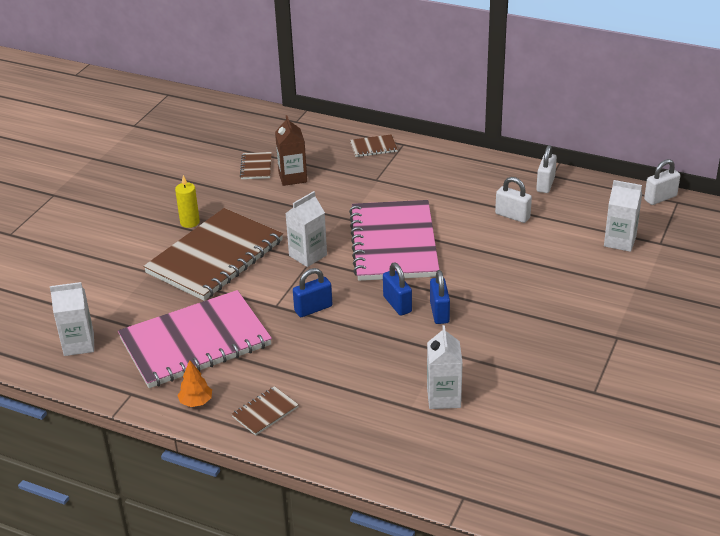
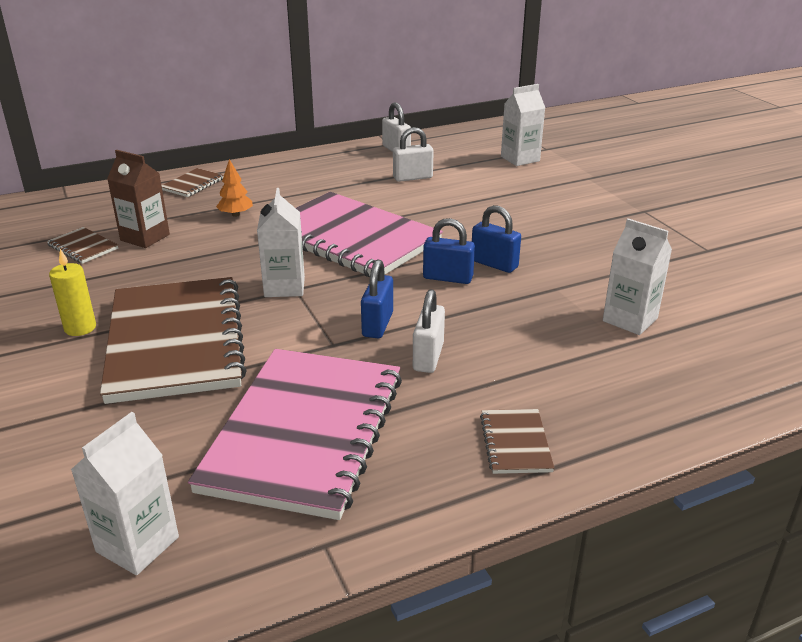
camera: 50 degrees left, 5 degrees down
orange tree [177,360,212,407] -> orange tree moved to [216,159,253,217]
white padlock [644,159,680,205] -> white padlock moved to [413,289,445,373]

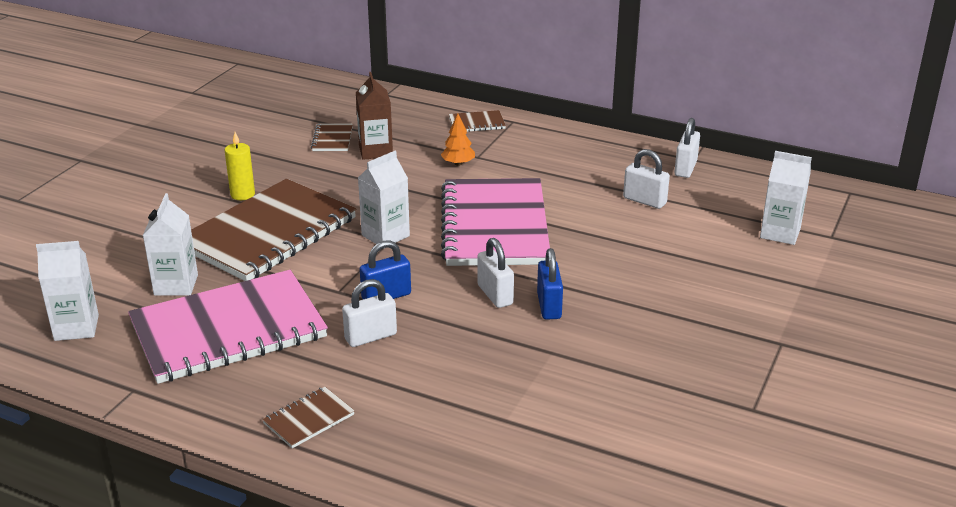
camera: 50 degrees right, 0 degrees up
blue padlock [423,218,475,284] -> white padlock [477,238,514,308]
white carton [603,219,672,335] -> white carton moved to [143,193,198,296]

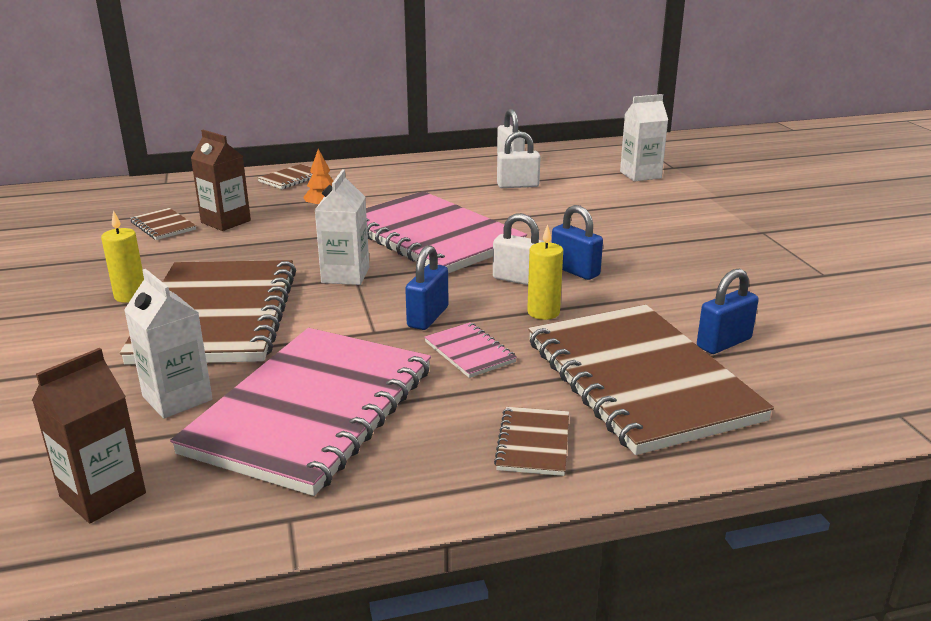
camera: 40 degrees left, 5 degrees down
white carton [36,241,99,341] -> brown carton [32,348,146,523]
white padlock [342,279,397,347] -> pink notebook [425,322,517,378]
none -> yellow candle [527,225,563,320]
none -> brown notebook [528,305,774,455]
none -> blue padlock [697,269,759,354]

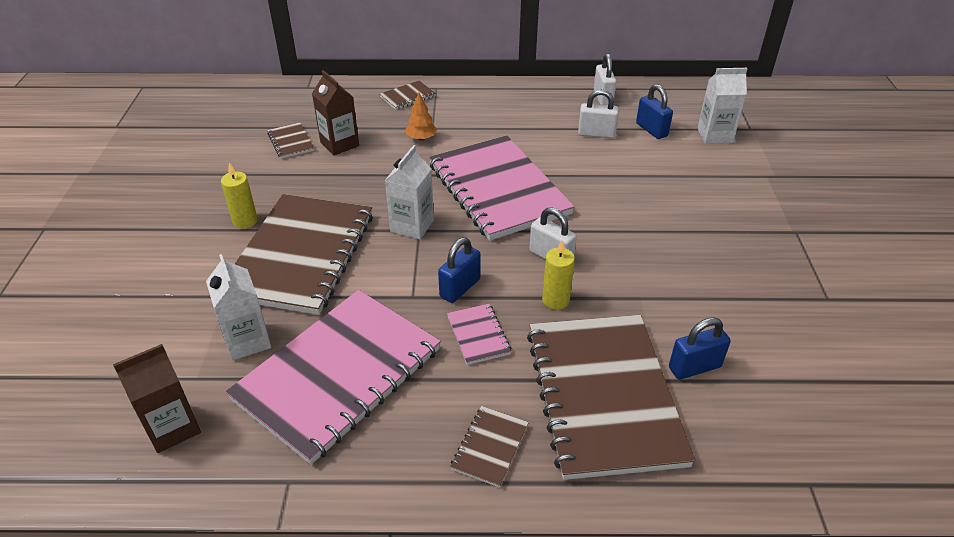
camera: 15 degrees right, 15 degrees up
blue padlock [552,205,603,280] -> blue padlock moved to [636,84,673,139]

